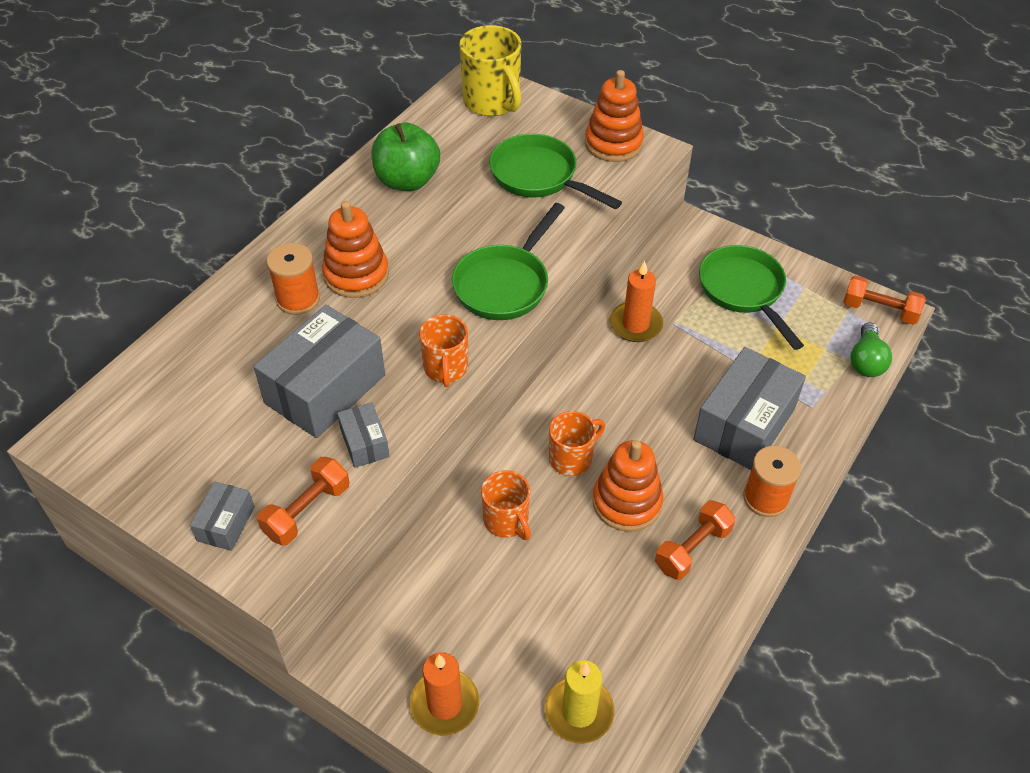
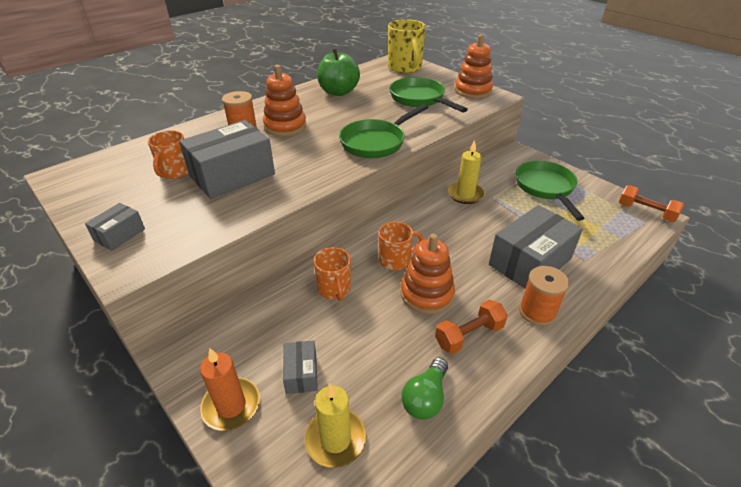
camera: 15 degrees right, 10 degrees down
orange dumbbell [257,457,349,546] -> none
grey box [337,402,390,468] -> grey box moved to [283,340,318,394]
orange mug [419,314,468,387] -> orange mug moved to [148,130,188,179]
orange candle [609,261,663,342] -> yellow candle [448,140,485,204]
green light bulb [850,322,892,377] -> green light bulb moved to [401,357,448,420]

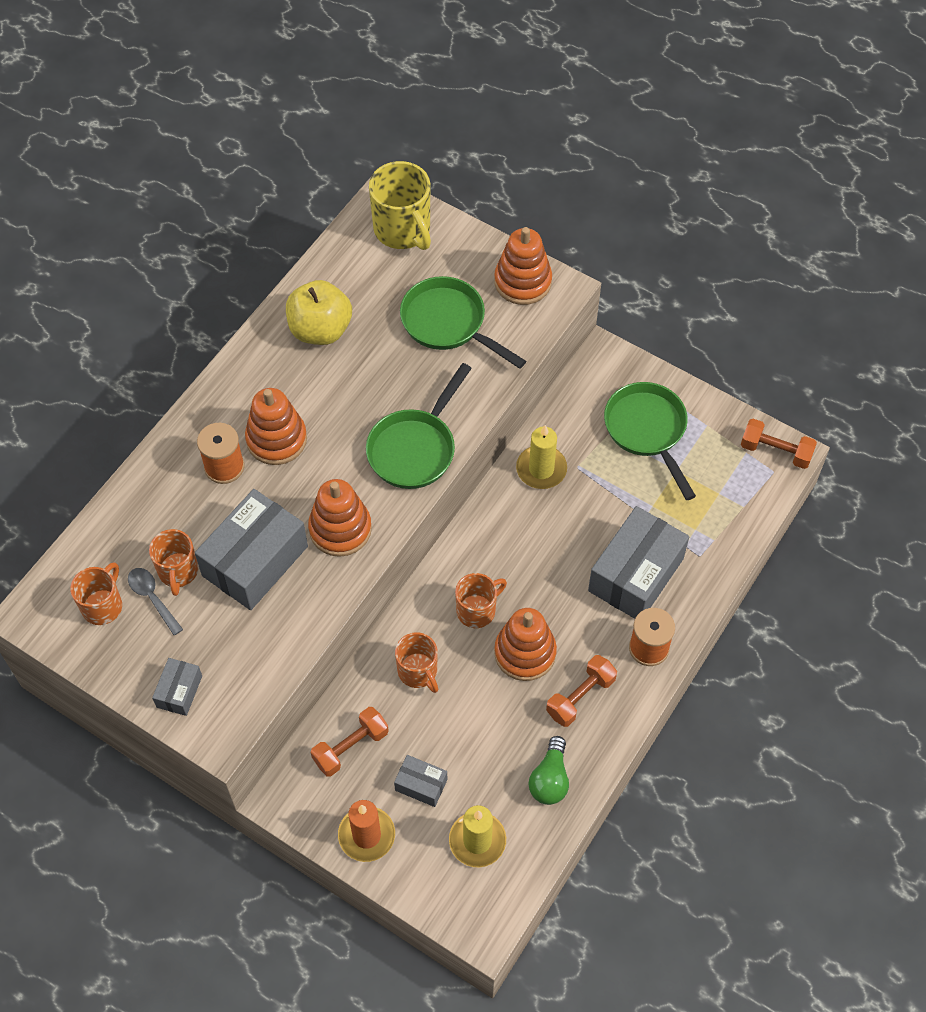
camera: 15 degrees left, 20 degrees up
grey box [283,340,318,394] -> grey box turned 45 degrees counterclockwise [394,755,447,807]
green apple [317,49,360,96] -> yellow apple [286,280,352,345]
none -> orange mug [70,562,122,625]
none -> grey spoon [128,568,183,635]
none -> orange stacking toy [308,479,372,557]
none -> orange dumbbell [311,707,389,777]

